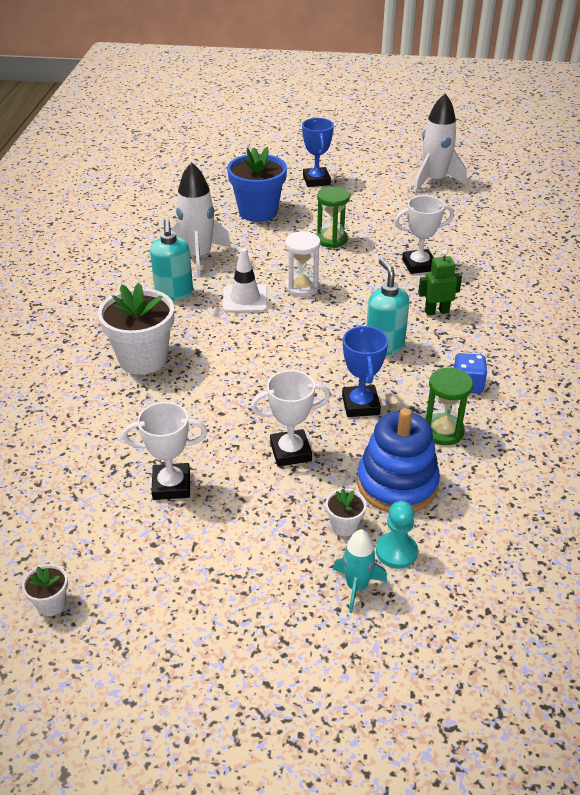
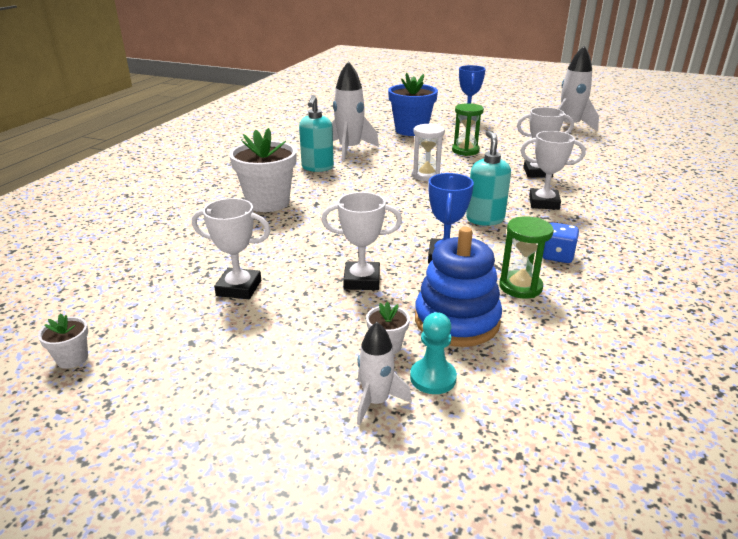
camera: 15 degrees right, 10 degrees down
white traffic cone [223,248,268,313] -> none
turquoise rocket [333,529,387,613] -> white rocket [357,322,412,426]
green robot [418,250,462,315] -> white trophy [520,131,586,210]

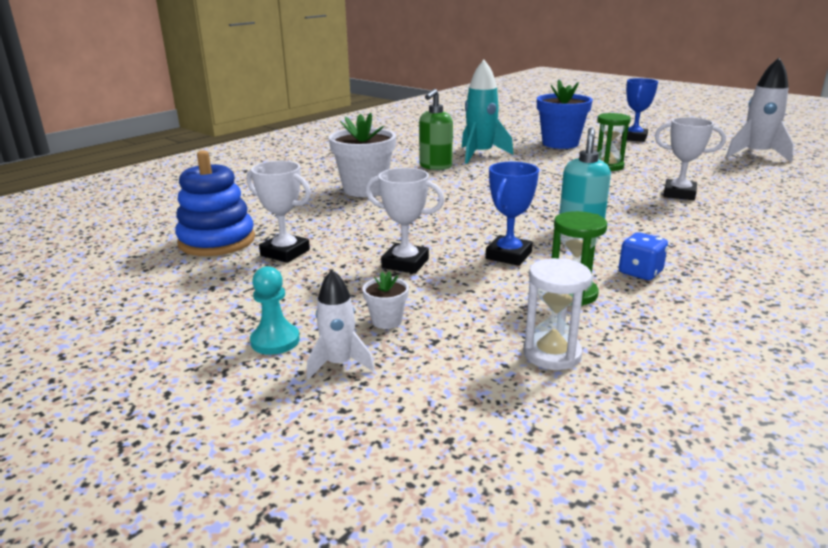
camera: 20 degrees right, 5 degrees down
white flower pot [38,314,88,369] -> none
turquoise soap dispenser [299,95,334,172] -> green soap dispenser [419,89,453,170]
white rocket [332,61,379,161] -> turquoise rocket [462,60,513,164]
turquoise pawn [410,312,457,394] -> turquoise pawn moved to [250,266,300,355]
white hourglass [412,123,445,181] -> white hourglass moved to [523,258,592,370]
blue stacking toy [415,227,502,347] -> blue stacking toy moved to [175,150,255,256]
white trophy [520,131,586,210] -> none

